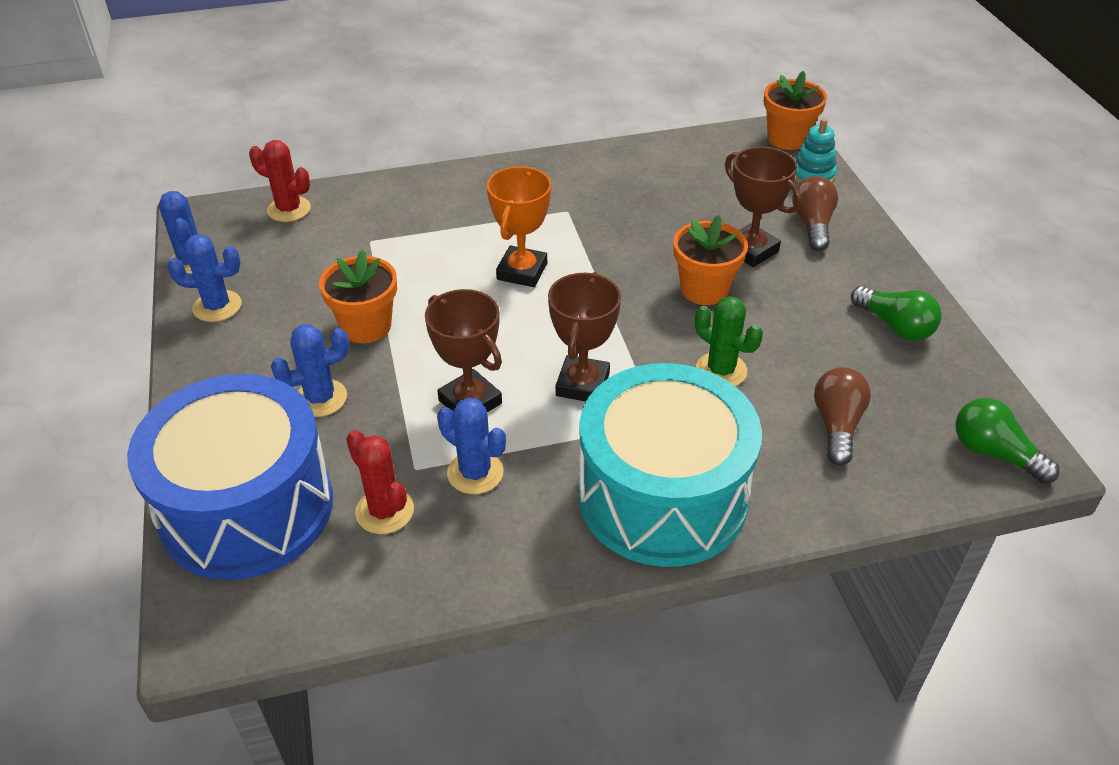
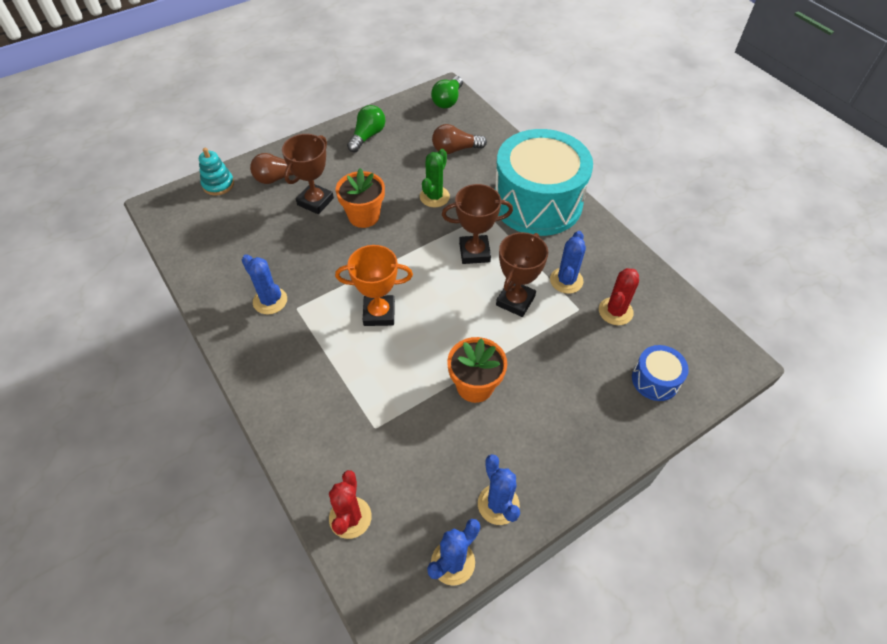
camera: 110 degrees left, 10 degrees up
blue drum [127,374,333,580] -> blue drum [632,345,689,401], size x0.43
blue cactus [271,324,349,417] -> blue cactus moved to [242,254,287,315]
orange flower pot [764,71,827,150] -> none

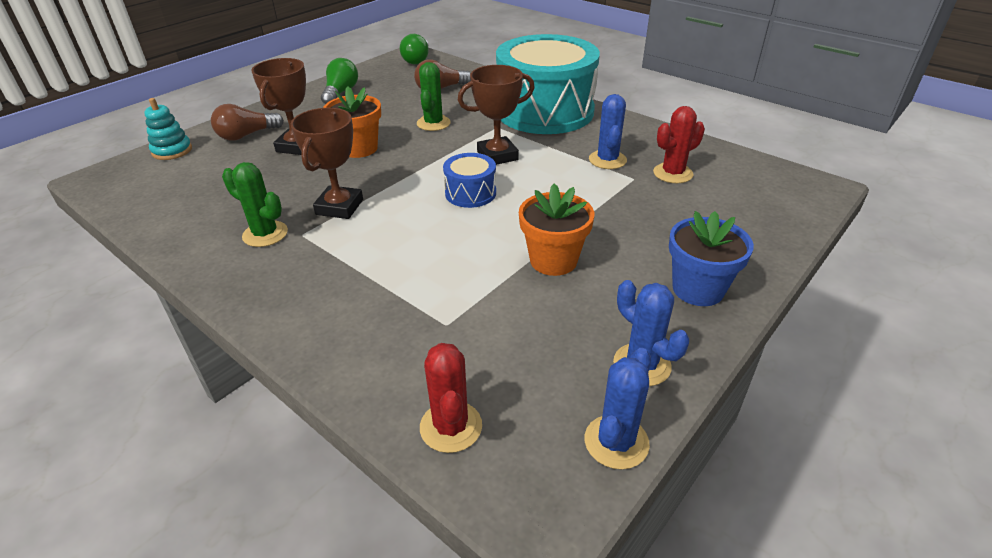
camera: 15 degrees left, 15 degrees down
blue cactus [242,254,287,315] -> green cactus [222,162,288,247]
orange trophy [335,245,413,326] -> none
brown trophy [496,232,548,317] -> brown trophy moved to [291,108,363,219]
red cactus [599,268,639,325] -> red cactus turned 45 degrees clockwise [653,106,705,183]
blue drum [632,345,689,401] -> blue drum moved to [443,153,496,208]
none -> blue flower pot [669,211,754,306]

